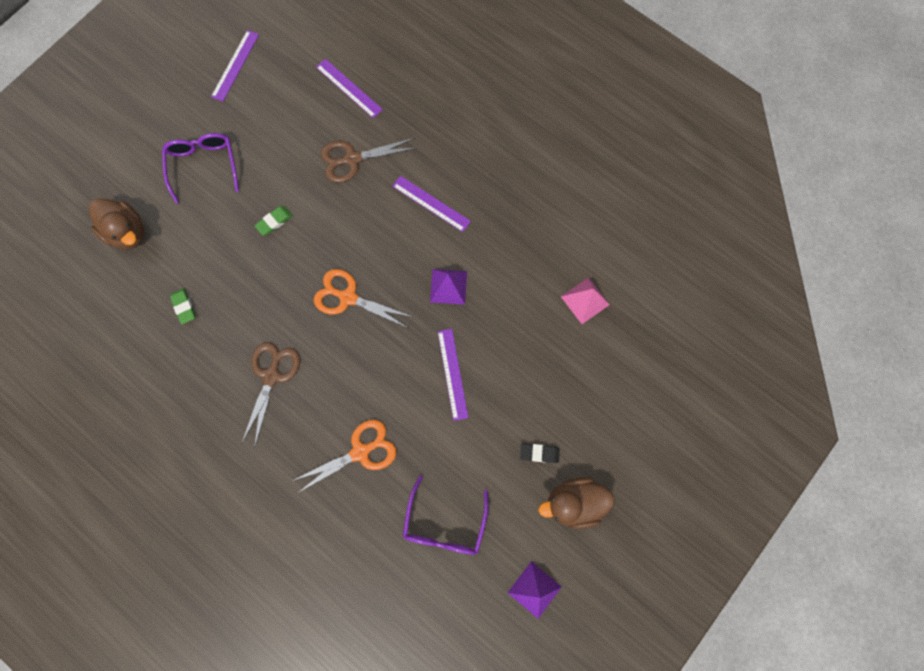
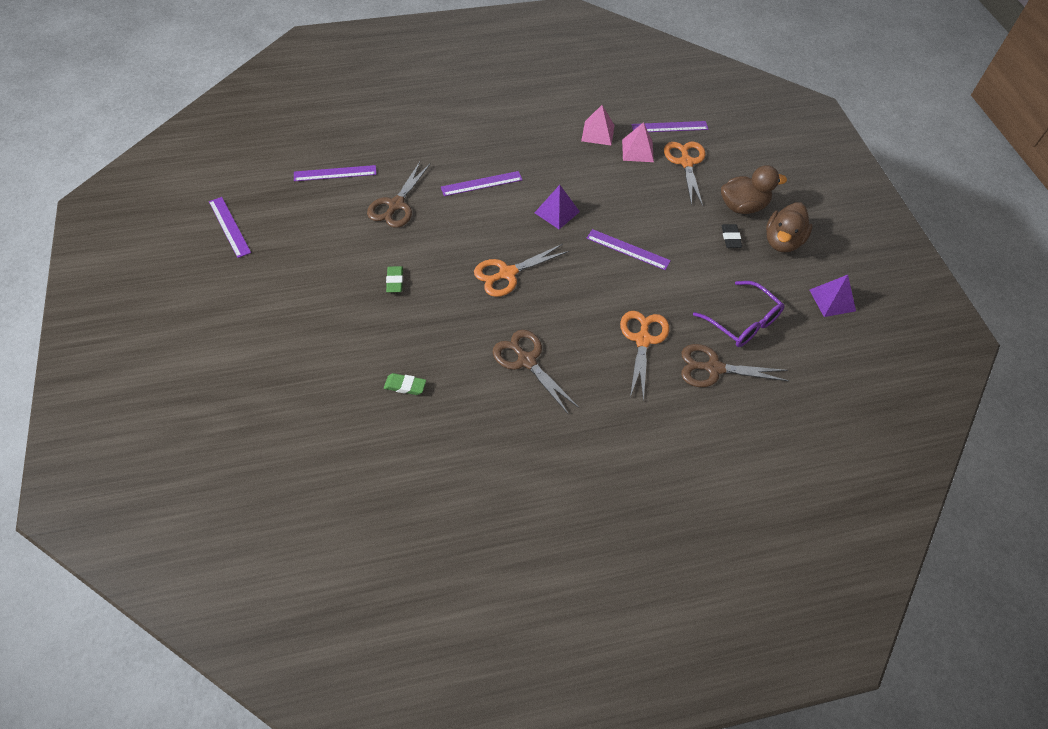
camera: 55 degrees left, 20 degrees down
brown duck [89,198,144,249] -> brown duck moved to [721,165,787,214]
purple glasses [162,133,239,204] -> none
black eraser [520,443,560,463] -> black eraser turned 45 degrees counterclockwise [722,224,742,248]
none -> pink pyramid [581,105,615,145]
none -> purple ruler [631,121,708,132]
none -> orange scissors [664,141,705,206]
none -> brown scissors [681,344,789,387]

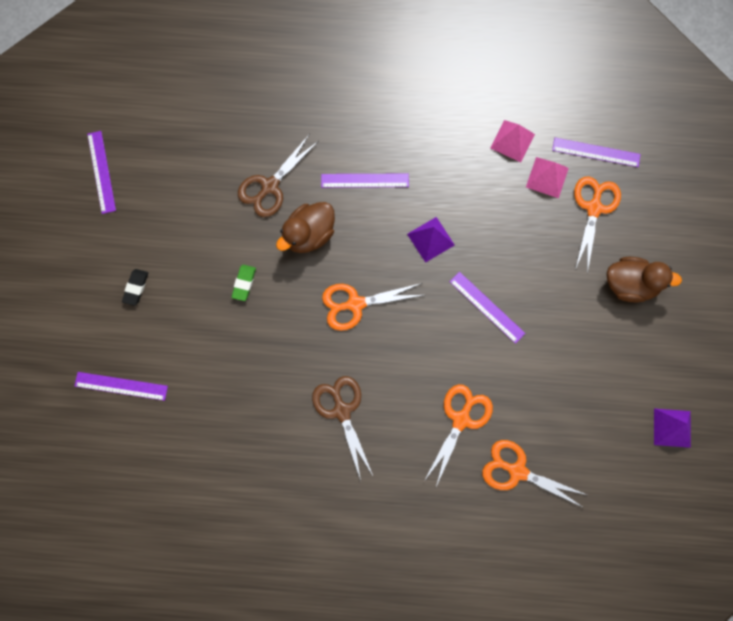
camera: 20 degrees right, 20 degrees up
purple ruler [294,165,377,181] -> purple ruler moved to [74,372,168,401]
green eraser [384,373,426,395] -> none
brown scissors [681,344,789,387] -> orange scissors [482,440,587,508]
purple glasses [693,281,785,347] -> none
black eraser [722,224,742,248] -> black eraser moved to [122,269,148,306]
brown duck [766,203,813,252] -> brown duck moved to [276,202,335,253]

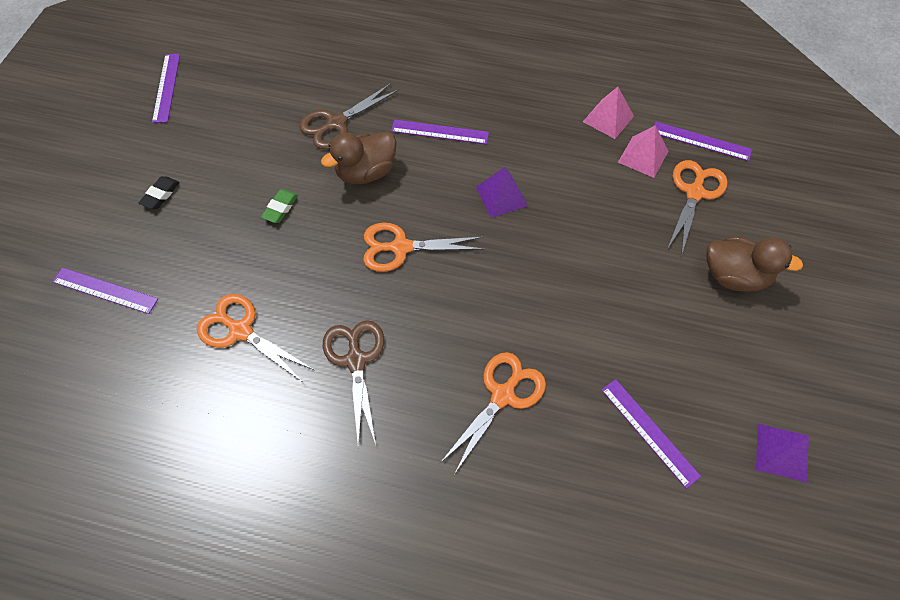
camera: 10 degrees right, 15 degrees down
purple ruler [450,272,526,344] -> purple ruler moved to [601,379,701,489]
orange scissors [482,440,587,508] -> orange scissors moved to [197,294,314,382]

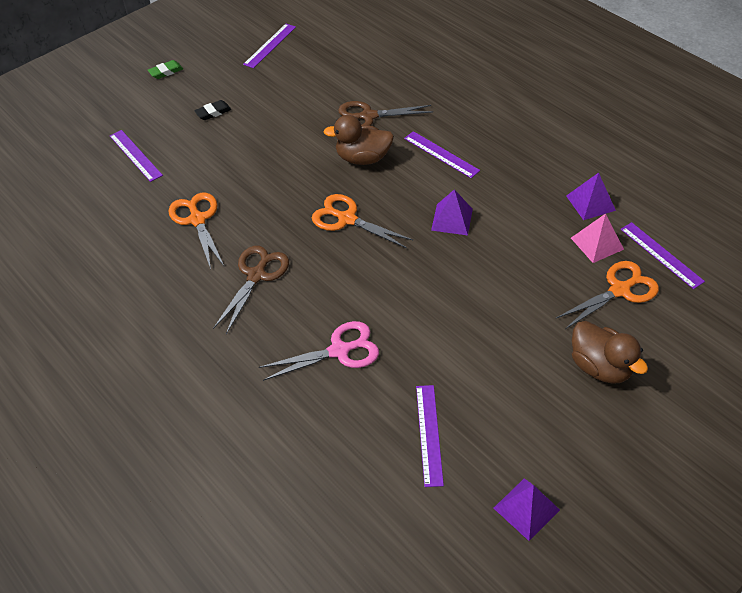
camera: 35 degrees right, 10 degrees down
green eraser [261,189,298,223] -> green eraser moved to [148,60,183,79]
orange scissors [440,352,546,473] -> pink scissors [259,321,379,381]
pink pyramid [583,87,634,139] -> purple pyramid [566,173,616,220]

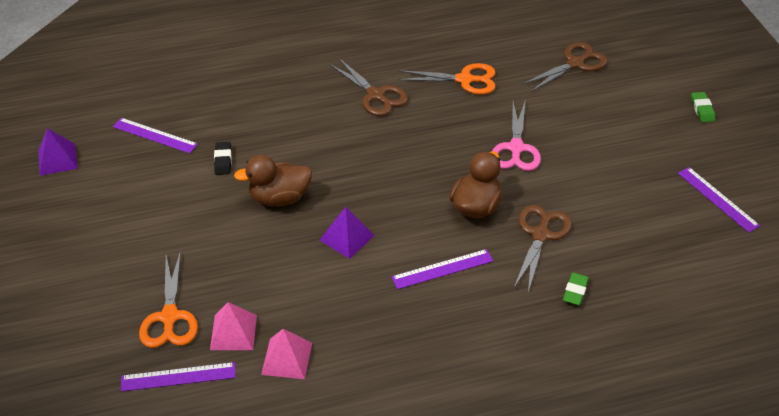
camera: 115 degrees right, 5 degrees down
purple ruler [110,130,163,182] -> brown scissors [523,42,607,92]
black eraser [194,100,231,120] -> black eraser moved to [214,142,232,175]
pink scissors [259,321,379,381] -> pink scissors moved to [492,100,541,171]
orange scissors [312,194,413,248] -> none
purple pyramid [566,173,616,220] -> pink pyramid [261,329,312,379]
brown duck [572,321,648,384] -> brown duck moved to [234,155,312,207]
none -> green eraser [563,272,589,305]

